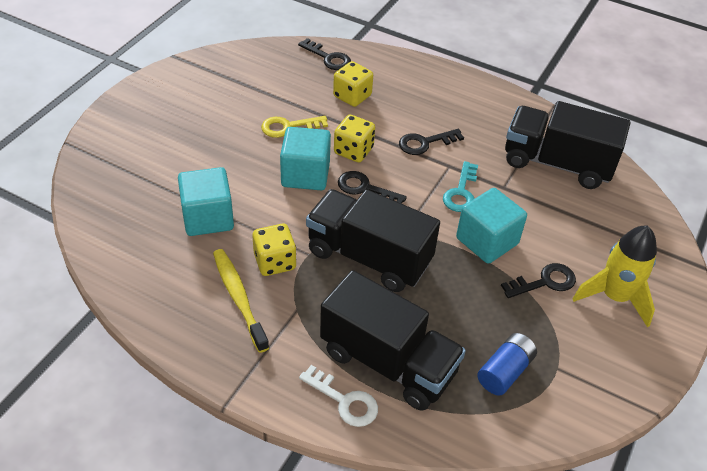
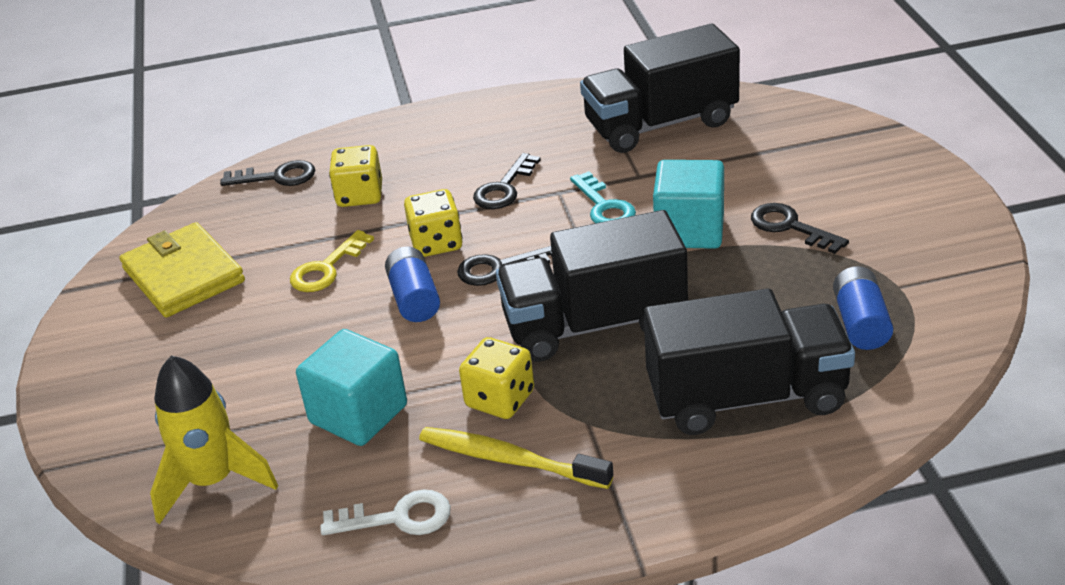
camera: 35 degrees left, 10 degrees down
turquoise cube [280,127,331,190] -> blue battery [385,247,440,322]
white key [299,365,378,427] -> white key moved to [320,489,451,535]
black key [501,263,576,298] -> black key turned 75 degrees counterclockwise [751,203,849,254]
yellow rocket [573,226,657,327] -> yellow rocket moved to [150,356,278,524]
none -> yellow wallet [120,222,245,318]

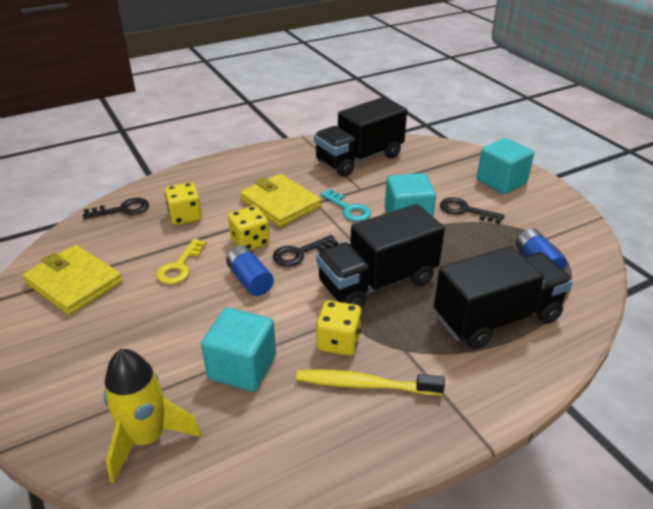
camera: 20 degrees left, 0 degrees up
white key [320,489,451,535] -> none
black key [473,153,541,209] -> yellow wallet [240,174,321,227]
none -> turquoise cube [477,138,534,194]

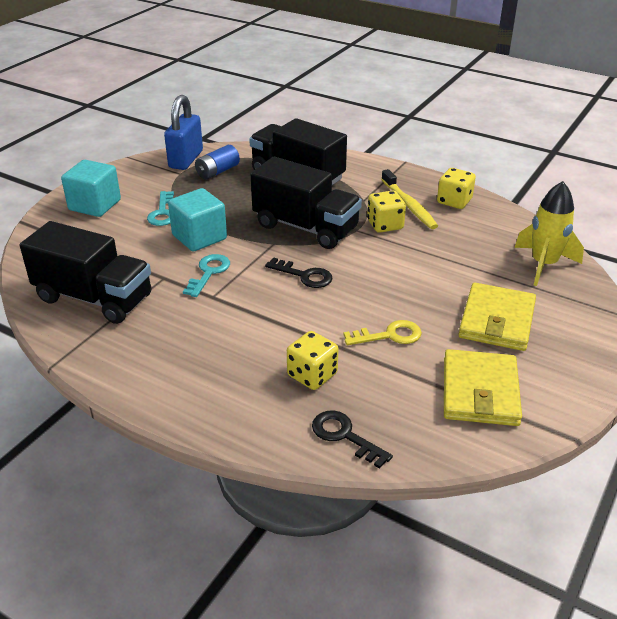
camera: 120 degrees left, 0 degrees up
turquoise cube [201,307,276,391] -> none
blue battery [226,245,274,296] -> none
yellow dice [228,206,270,250] -> yellow dice moved to [437,168,476,209]
yellow wallet [240,174,321,227] -> yellow wallet moved to [458,283,536,351]
black key [440,197,504,224] -> turquoise key [147,191,174,226]
none -> blue padlock [164,95,203,170]

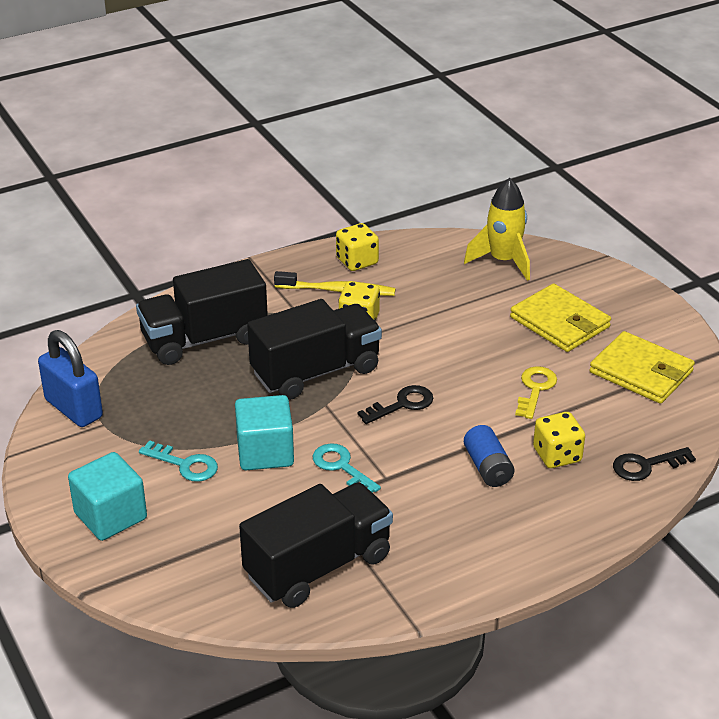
camera: 60 degrees left, 0 degrees up
blue battery [195,145,240,180] -> blue battery moved to [464,425,515,487]

